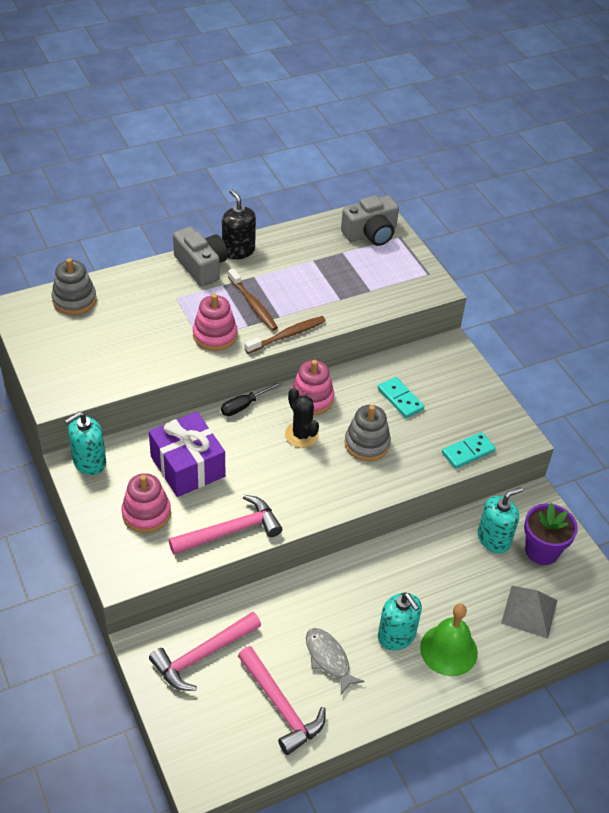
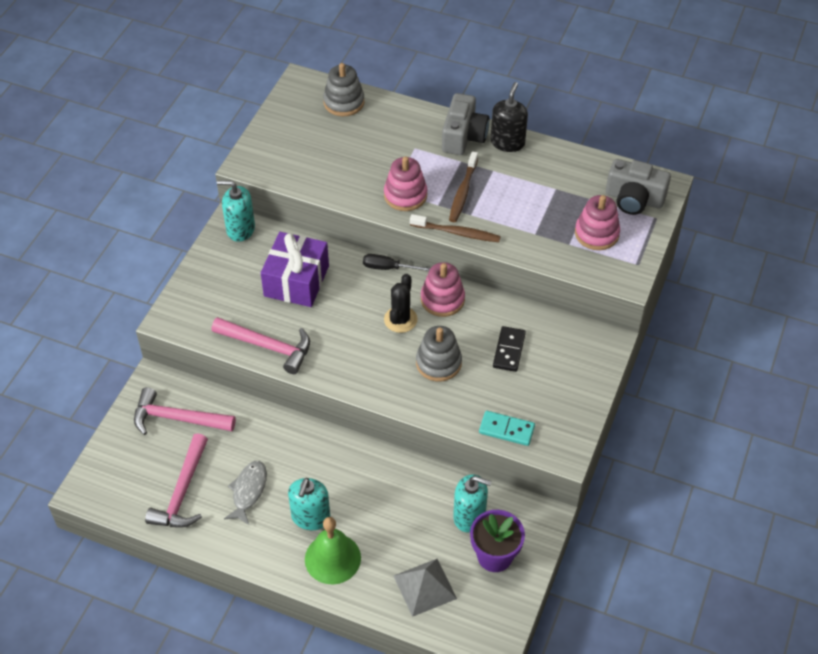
camera: 50 degrees right, 5 degrees up
pink stacking toy [121,473,171,533] -> pink stacking toy moved to [575,195,620,250]
turquoise domino [378,377,424,418] -> black domino [493,326,526,372]

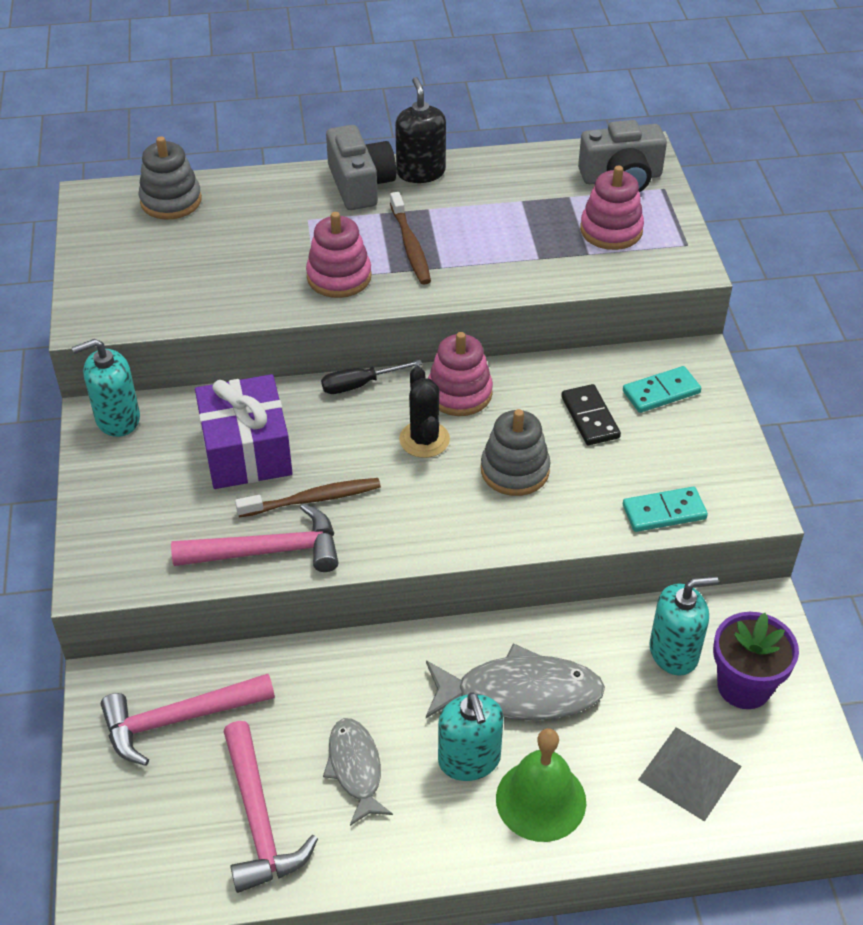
camera: 30 degrees left, 5 degrees down
brown toothbrush [410,214,501,242] -> brown toothbrush moved to [235,478,381,517]
none -> grey fish [426,643,605,720]
none -> turquoise domino [623,366,701,413]

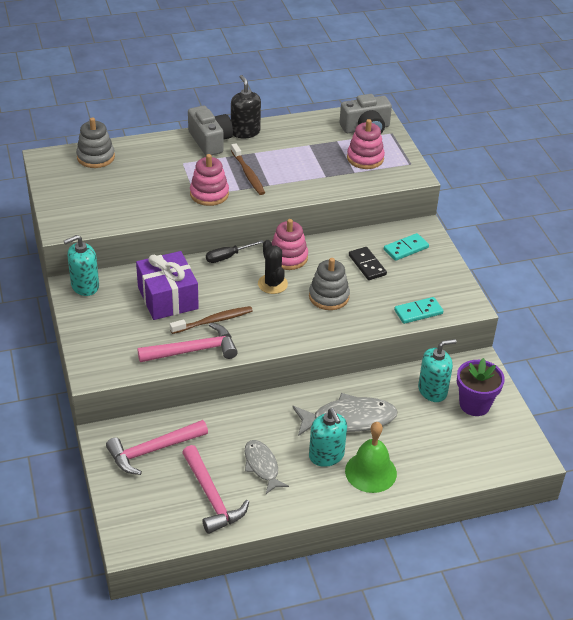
camera: 10 degrees left, 5 degrees down
grey pyramid [638,727,742,822] -> none

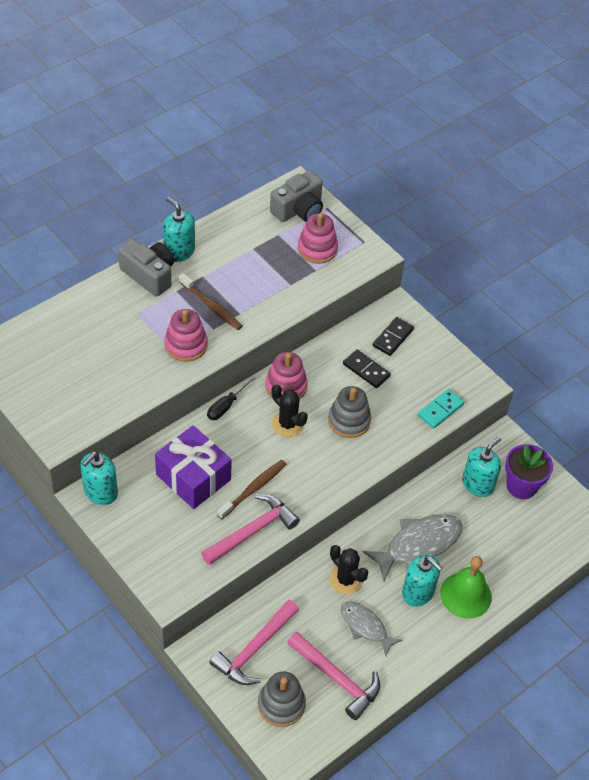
camera: 25 degrees left, 10 degrees up
grey stacking toy [76,117,115,168] -> grey stacking toy moved to [258,671,306,727]
black soap dispenser [231,75,261,138] -> turquoise soap dispenser [163,197,195,262]
turquoise domino [384,233,429,261] -> black domino [373,317,414,356]
none -> black cactus [329,545,368,594]

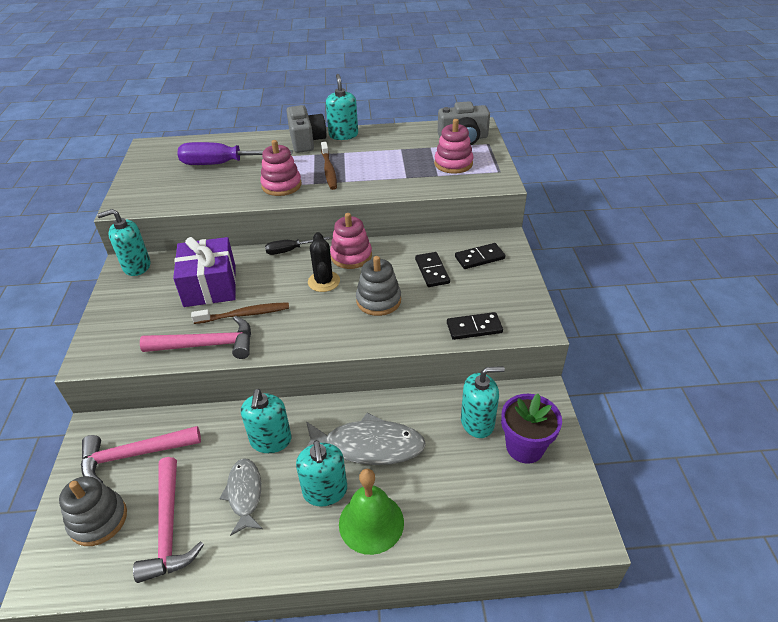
camera: 40 degrees right, 10 degrees down
black cactus [329,545,368,594] -> turquoise soap dispenser [241,389,291,453]
turquoise domino [418,389,464,428] -> black domino [447,312,503,340]
none -> purple screwdriver [177,142,293,165]

